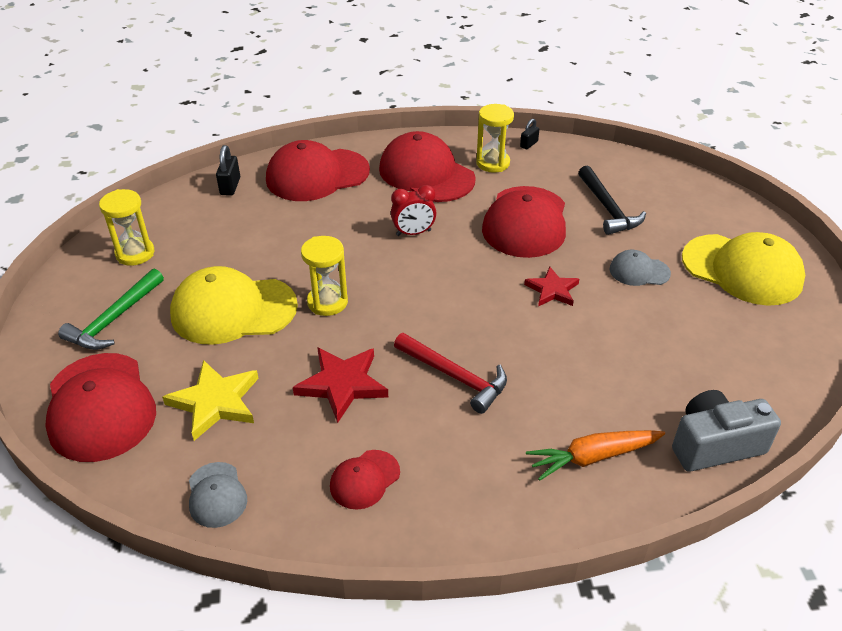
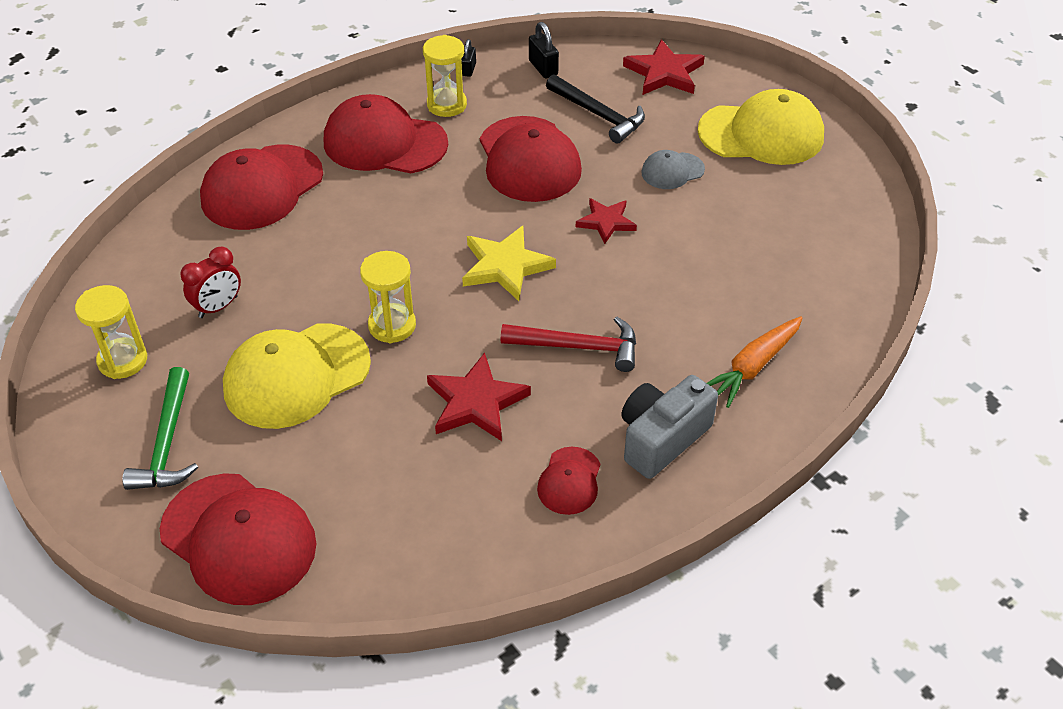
camera: 30 degrees left, 5 degrees up
yellow star [162,360,259,441] -> yellow star moved to [462,226,556,301]
grey cap [189,462,247,528] -> none
black padlock [216,145,240,196] -> black padlock moved to [529,22,559,79]
red clock [391,185,436,236] -> red clock moved to [180,246,241,318]
grey camera [672,390,781,472] -> grey camera moved to [621,375,718,479]
none -> red star [623,39,705,95]

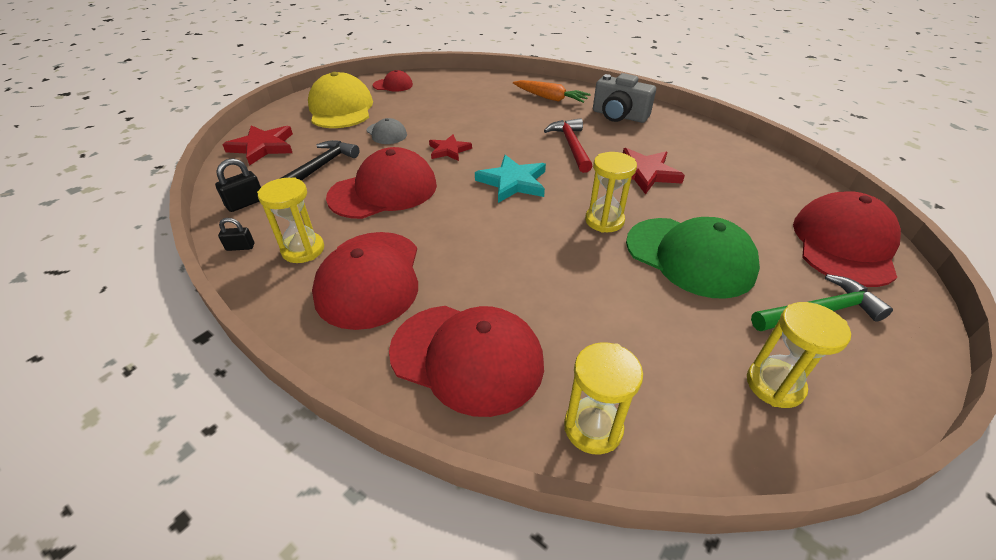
camera: 105 degrees left, 5 degrees down
red clock [180,246,241,318] -> none
yellow cap [223,323,371,429] -> green cap [626,217,760,299]
yellow star [462,226,556,301] -> turquoise star [475,155,546,203]
red cap [537,447,600,515] -> red cap moved to [373,70,413,92]
none -> yellow hourglass [564,342,643,455]

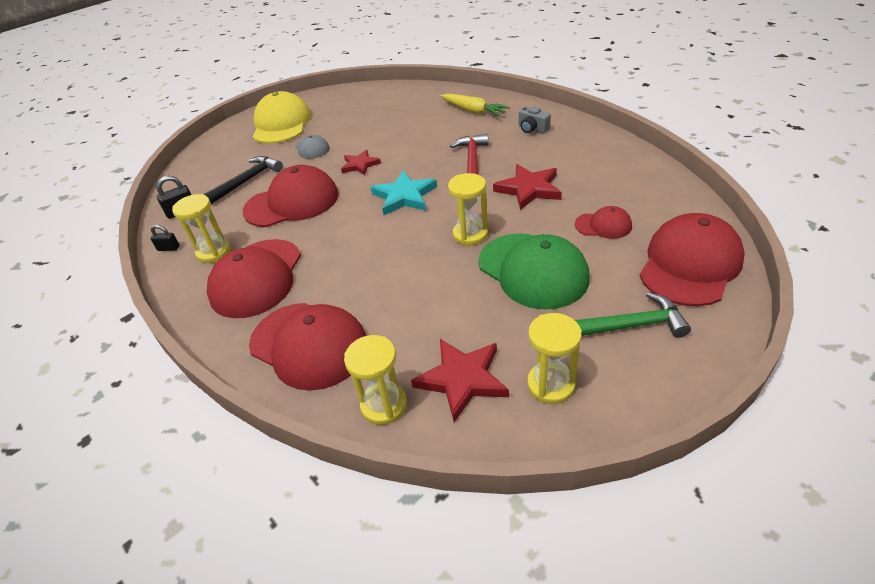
camera: 15 degrees right, 0 degrees up
red star [222,125,293,165] -> red star moved to [411,339,509,422]
red cap [373,70,413,92] -> red cap moved to [575,206,632,239]
orange carrot [513,80,591,103] -> yellow carrot [441,94,510,117]
grey camera [593,73,656,123] -> grey camera [519,106,551,133], size x0.57

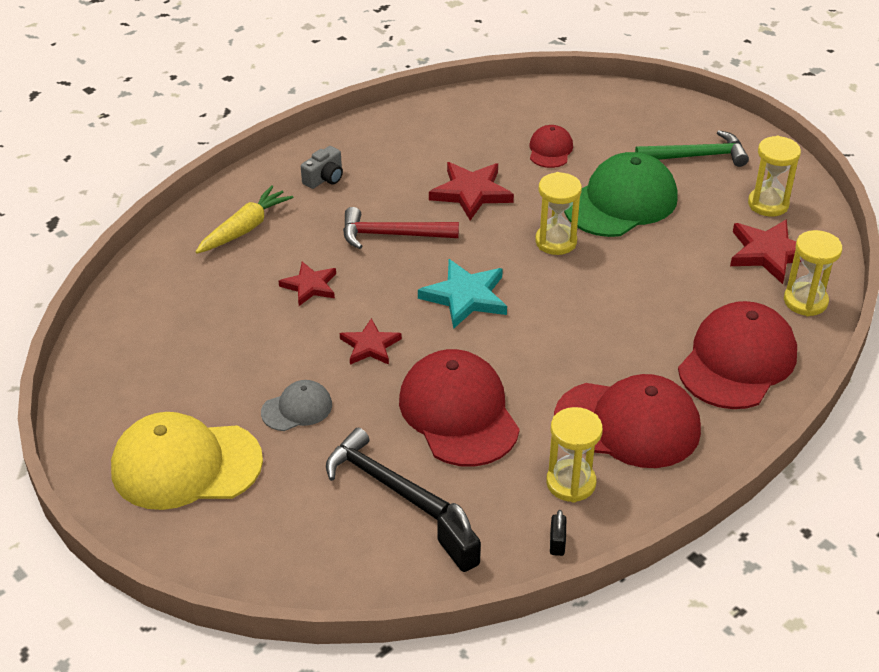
camera: 95 degrees left, 0 degrees up
green hammer [575,292,691,338] -> green hammer turned 90 degrees clockwise [635,130,749,167]
red cap [639,213,745,306] -> none
none -> red star [279,262,336,306]

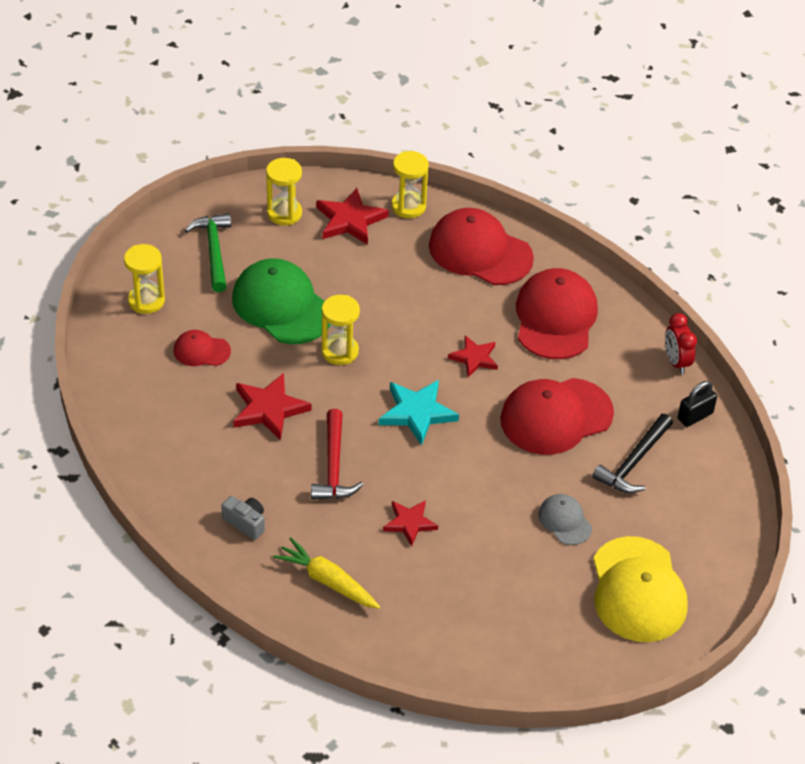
camera: 95 degrees left, 5 degrees up
red star [340,318,402,365] -> red star moved to [448,335,498,377]
yellow hourglass [546,407,603,502] -> yellow hourglass moved to [124,244,165,314]
black padlock [550,510,566,556] -> red clock [665,313,697,374]

